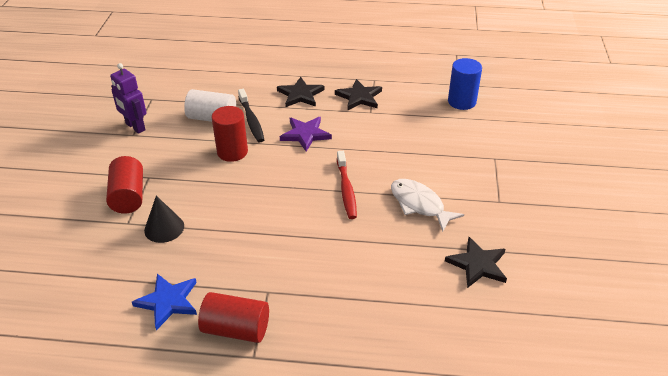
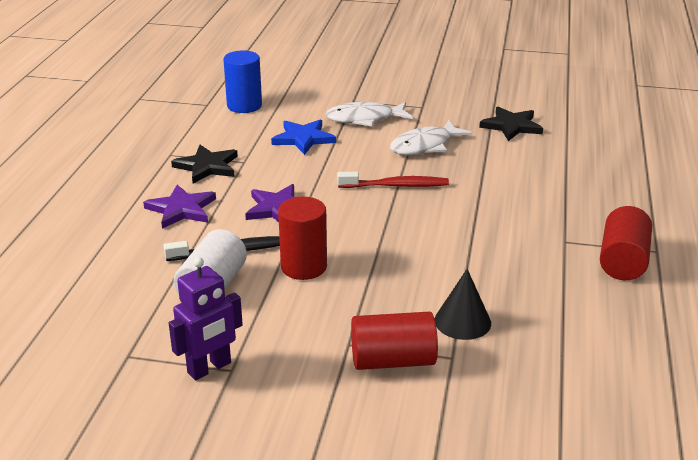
camera: 85 degrees left, 10 degrees down
blue star [132,274,197,330] -> blue star moved to [271,120,336,155]
black star [277,77,324,107] -> purple star [143,185,216,229]
none -> white fish [326,102,413,126]

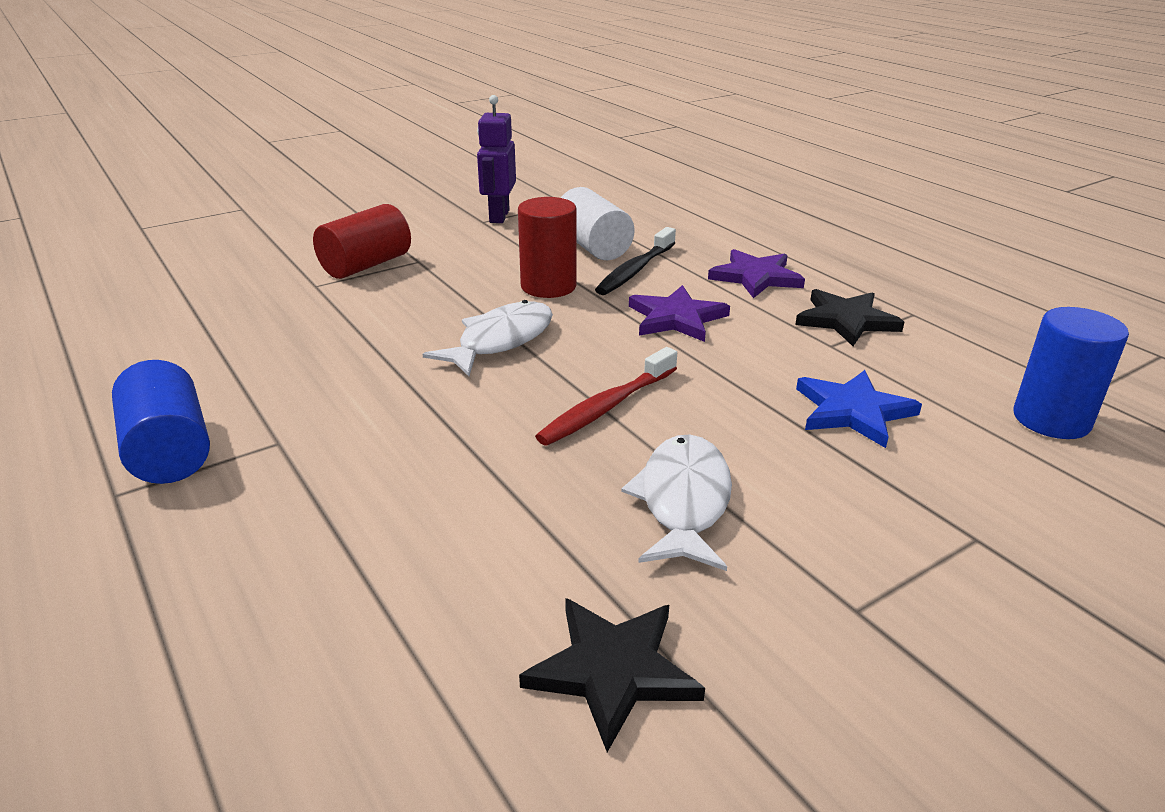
camera: 135 degrees right, 0 degrees up
white fish [326,102,413,126] -> white fish moved to [423,300,553,376]
black cone [435,269,491,340] -> none
red cylinder [600,206,652,280] -> blue cylinder [112,360,210,484]

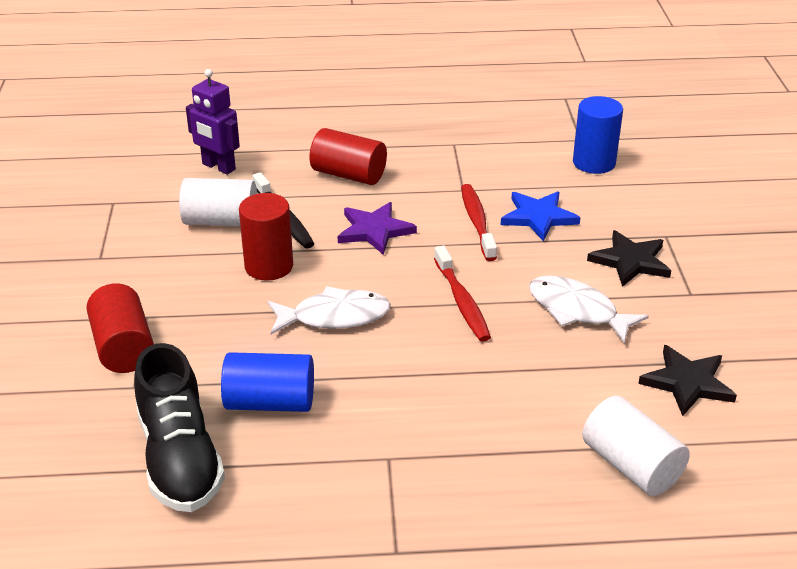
camera: 60 degrees left, 5 degrees up
blue cylinder [112,360,210,484] -> blue cylinder moved to [221,352,314,412]
white fish [423,300,553,376] -> white fish turned 105 degrees clockwise [267,286,391,334]
purple robot [477,95,516,223] -> purple robot moved to [186,69,240,174]
purple star [708,249,805,298] -> red cylinder [309,128,387,185]
black star [795,289,904,346] -> black star moved to [587,230,671,287]
none -> black shoe [134,343,225,512]
none -> red toothbrush [461,184,497,261]
none -> white cylinder [582,396,690,496]

